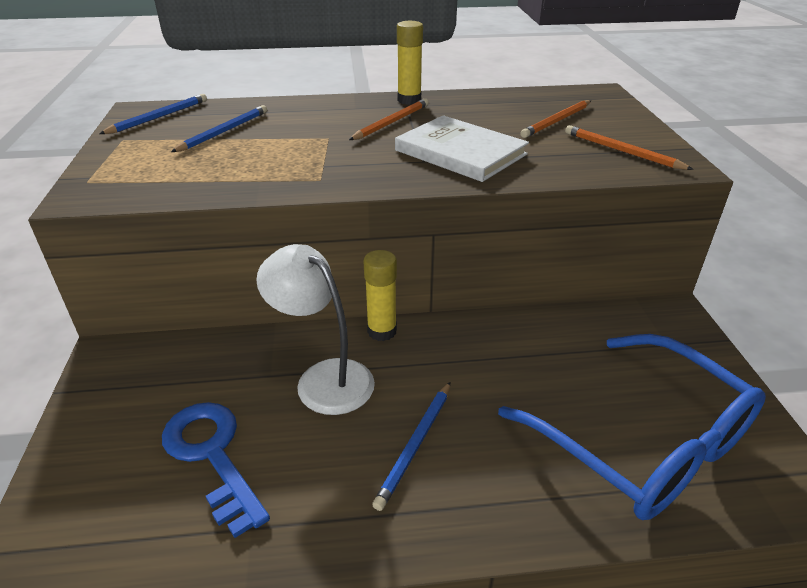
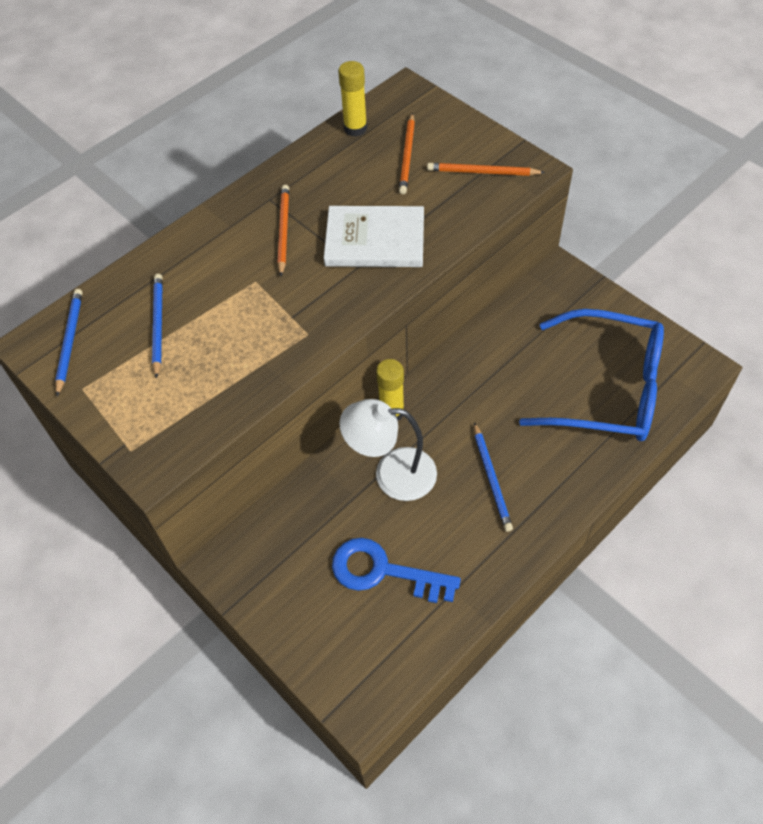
camera: 35 degrees left, 20 degrees up
yellow glue stick [397,21,423,105] -> yellow glue stick moved to [338,61,367,137]

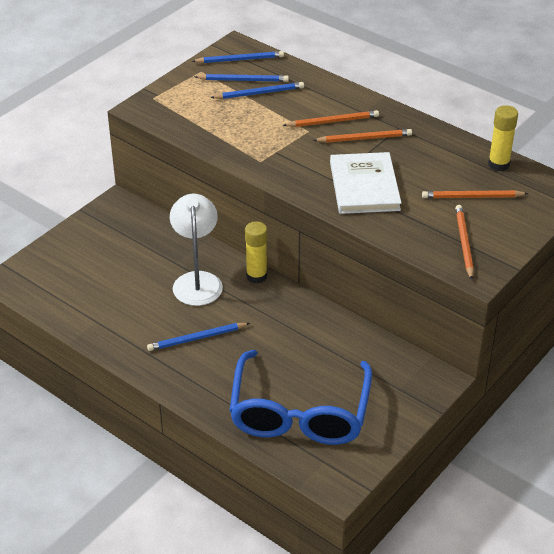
camera: 80 degrees right, 15 degrees down
blue key [332,538,461,603] -> none
none -> blue pencil [194,74,289,82]
none -> orange pencil [282,110,379,127]

